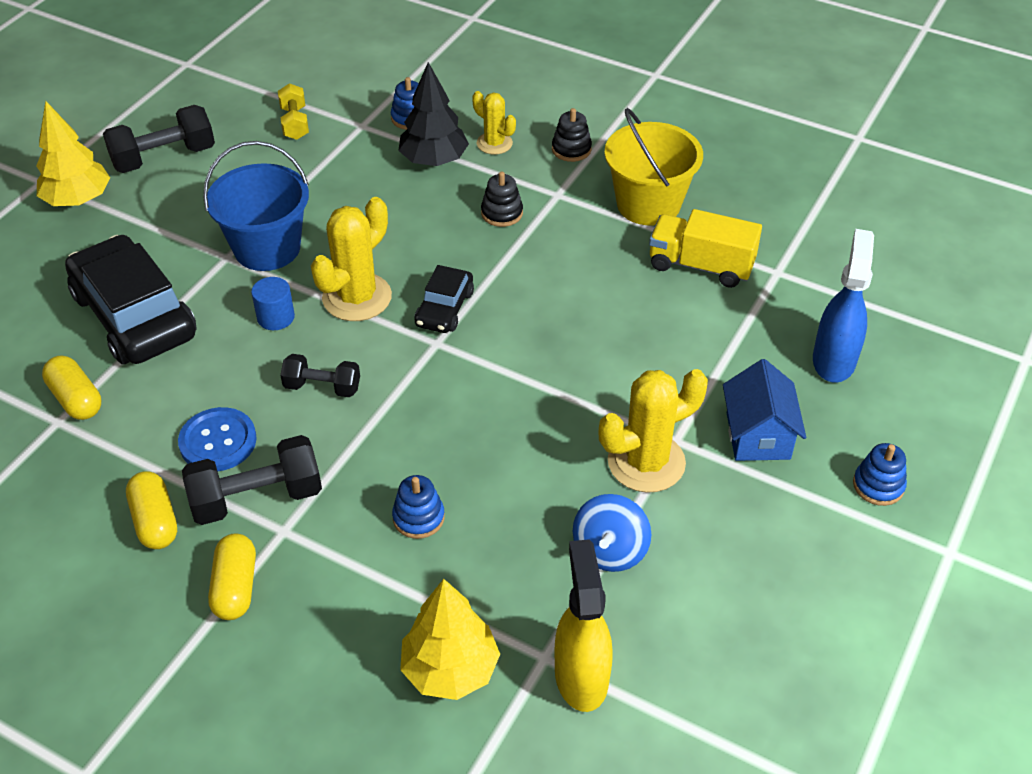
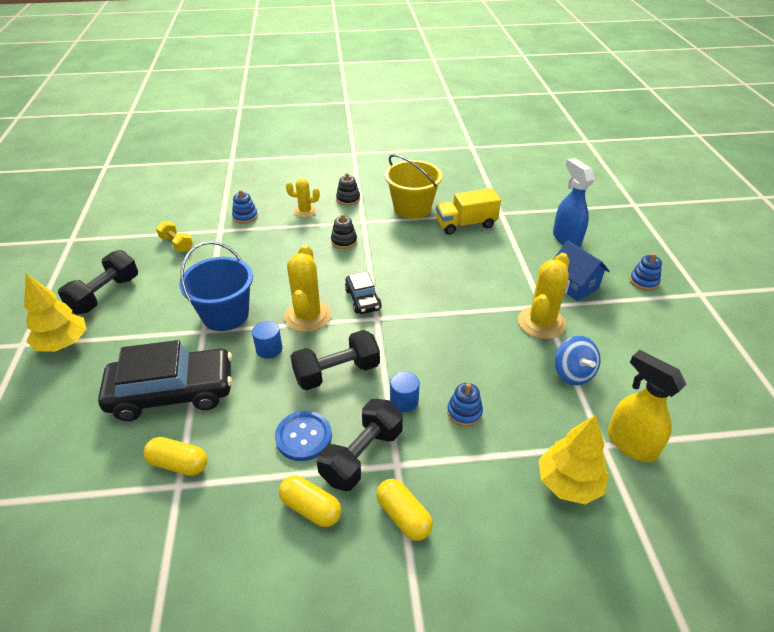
camera: 35 degrees left, 5 degrees down
black car [65,235,197,364] -> black car turned 150 degrees clockwise [98,340,232,421]
black dumbbell [280,354,360,397] -> black dumbbell [291,330,380,390], size x1.62
black tree [398,62,469,166] -> none
none -> blue cylinder [390,371,420,412]

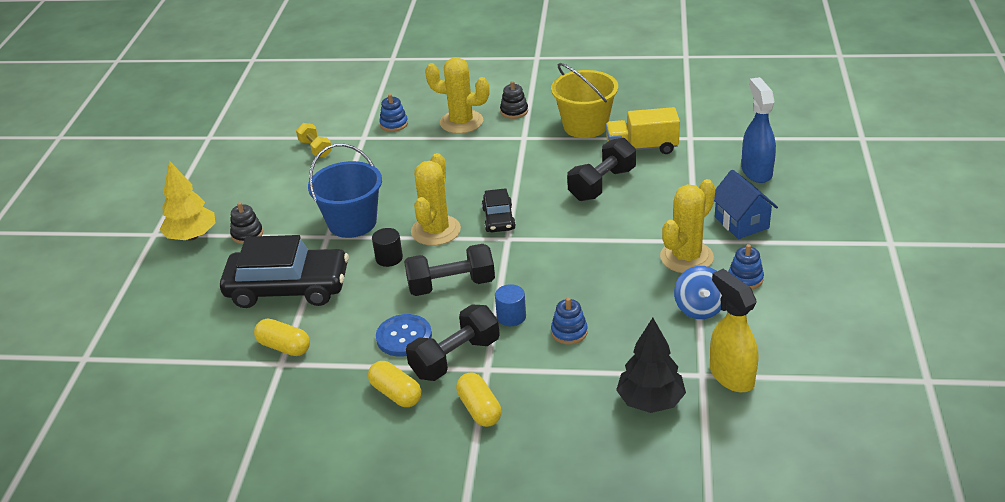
camera: 15 degrees right, 5 degrees down
black dumbbell [58,250,138,314] -> black dumbbell moved to [567,138,636,201]
blue cylinder [252,321,282,359] -> black cylinder [372,228,403,267]
yellow cactus [286,178,320,217] -> yellow cactus [425,57,489,134], size x1.70
black stacking toy [331,214,357,249] -> black stacking toy moved to [230,202,263,244]
yellow tree [539,415,609,504] -> black tree [616,318,686,413]
blue stacking toy [630,253,662,290] -> blue stacking toy moved to [728,244,764,289]

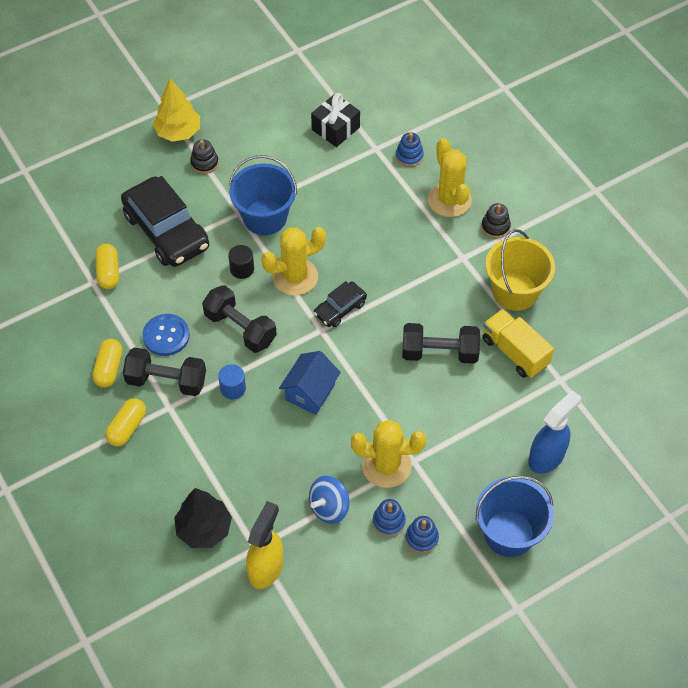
camera: 50 degrees right, 20 degrees up
yellow dumbbell [296,123,332,158] -> black gift [311,93,360,147]
blue stacking toy [551,298,588,345] -> blue stacking toy moved to [406,516,439,553]
blue house [714,170,778,239] -> blue house moved to [279,351,341,415]
none -> blue bucket [476,476,554,557]

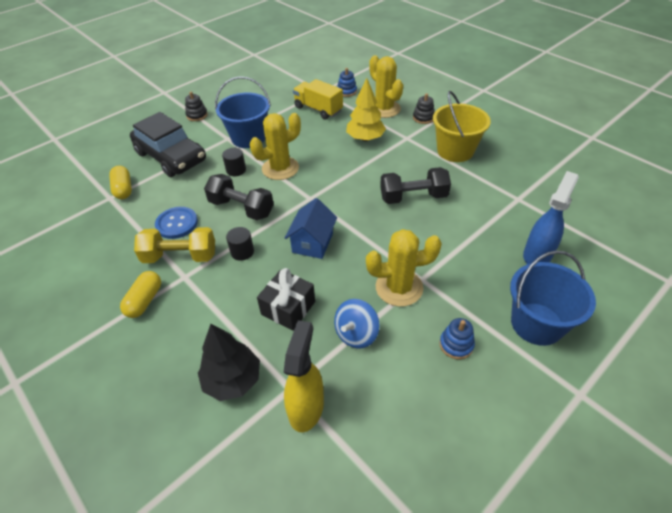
camera: 10 degrees left, 10 degrees down
yellow capsule [92,339,123,388] -> none
black dumbbell [123,347,206,396] -> yellow dumbbell [134,227,215,263]
yellow tree [153,78,200,142] -> yellow tree moved to [346,78,386,141]
blue cylinder [218,364,246,399] -> black cylinder [226,227,254,261]
black gift [311,93,360,147] -> black gift moved to [257,268,315,331]
black car [314,281,367,327] -> none
blue stacking toy [373,499,406,536] -> none
yellow truck [482,309,554,378] -> yellow truck moved to [293,79,343,119]

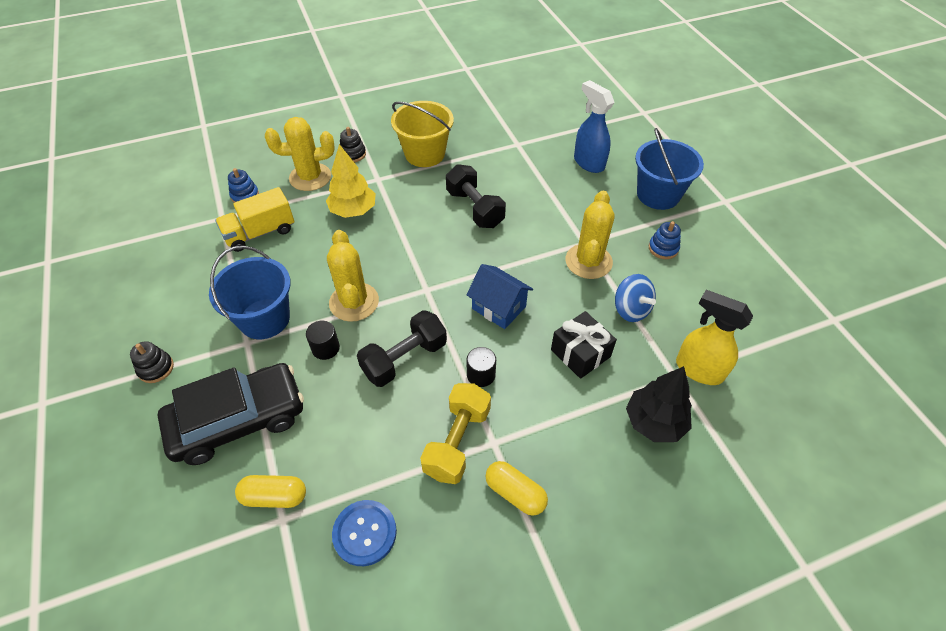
camera: 70 degrees left, 5 degrees up
blue button [155,207,198,239] -> blue button moved to [332,500,397,566]
black dumbbell [380,167,451,204] -> black dumbbell turned 45 degrees counterclockwise [446,164,506,228]

